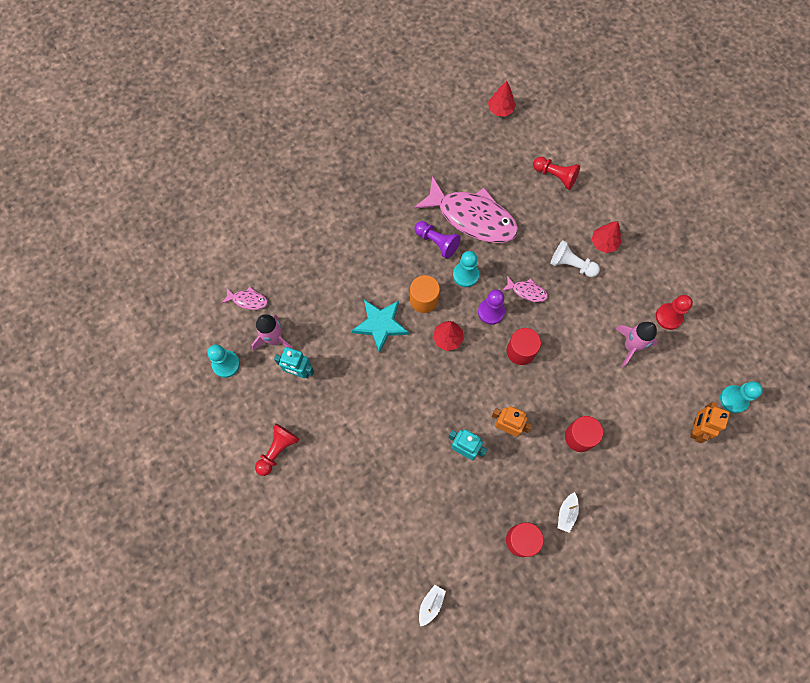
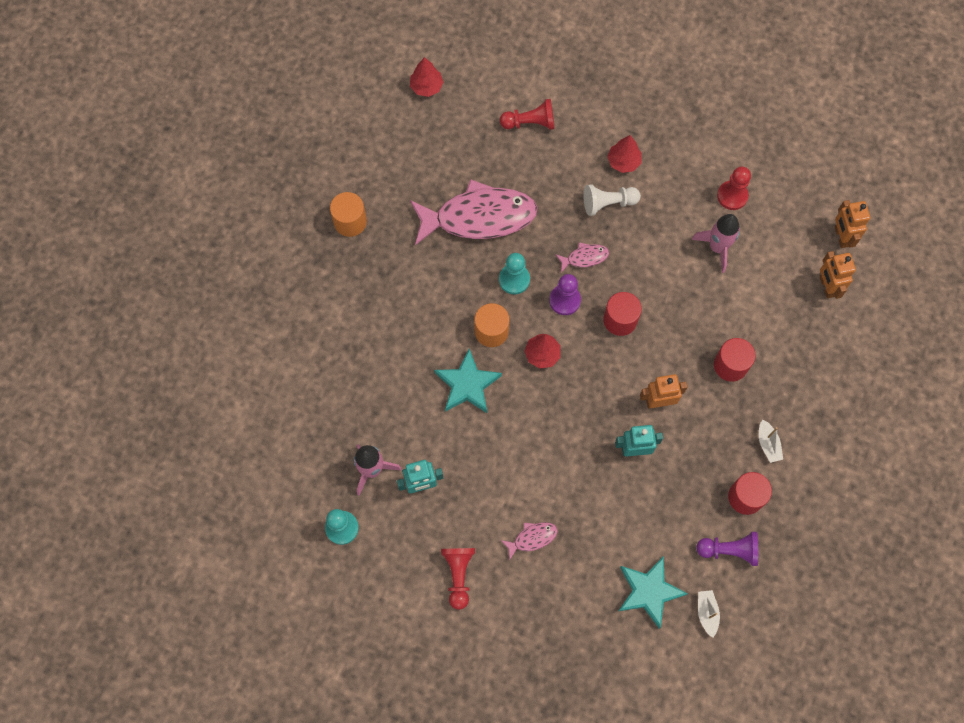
camera: 35 degrees left, 0 degrees up
pink fish [222,287,268,310] -> pink fish moved to [501,522,558,561]
purple pawn [414,221,461,259] -> purple pawn moved to [696,532,758,566]
turquoise pawn [720,381,763,413] -> orange robot [835,200,870,248]
none -> orange cylinder [330,192,367,237]
none -> turquoise star [619,556,688,629]

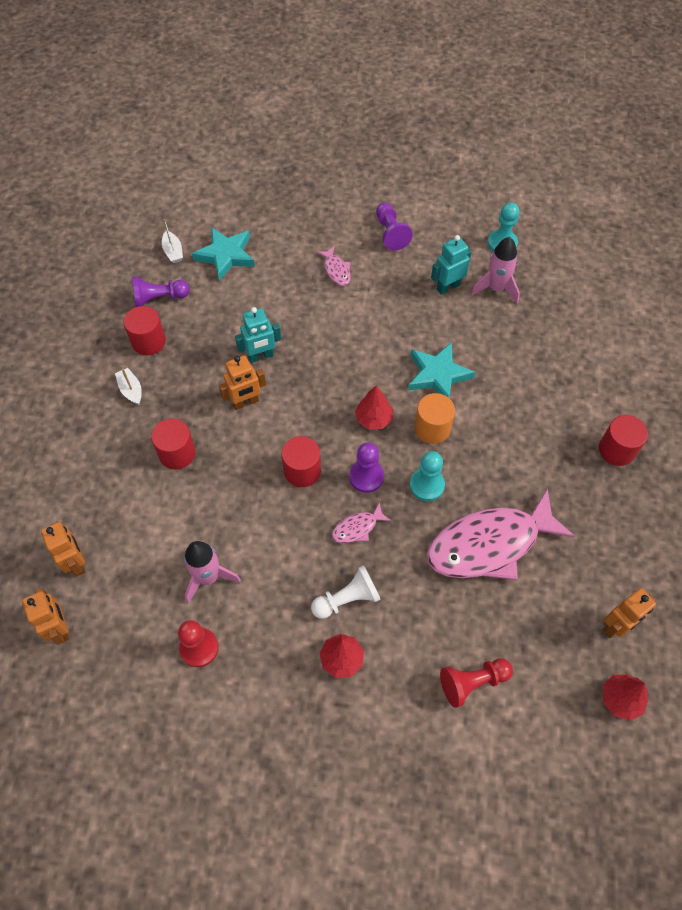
camera: 165 degrees right, 10 degrees down
orange cylinder [330,192,367,237] -> none
red pawn [441,548,475,610] -> purple pawn [376,203,413,250]
pink fish [501,522,558,561] -> pink fish turned 75 degrees counterclockwise [317,246,351,286]
none -> red cylinder [599,415,648,466]
none -> orange robot [603,588,656,638]

